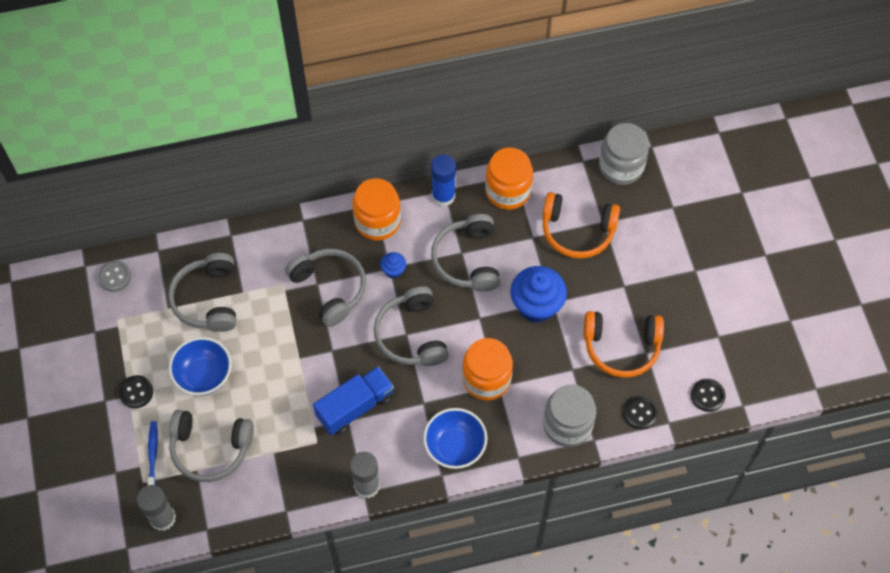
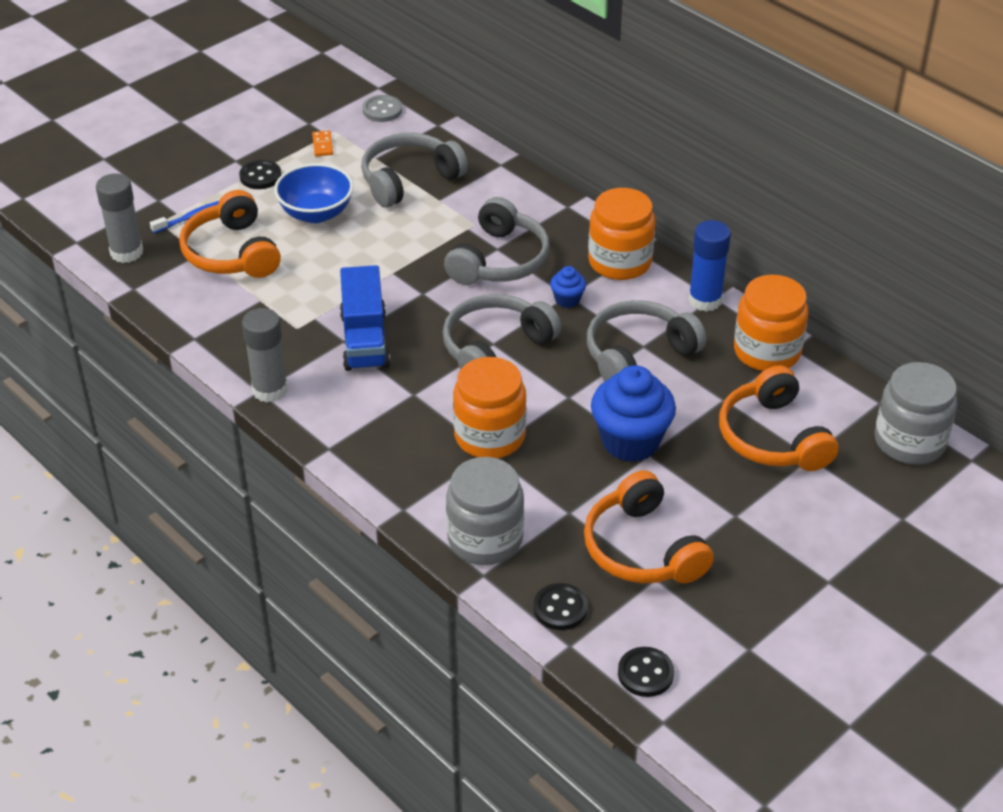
camera: 60 degrees right, 20 degrees down
grey headphones [169,410,254,482] -> orange headphones [179,190,281,278]
blue truck [313,366,394,435] -> blue truck turned 60 degrees clockwise [340,265,390,371]
blue bowl [423,408,487,469] -> none
none -> orange domino [312,131,333,156]

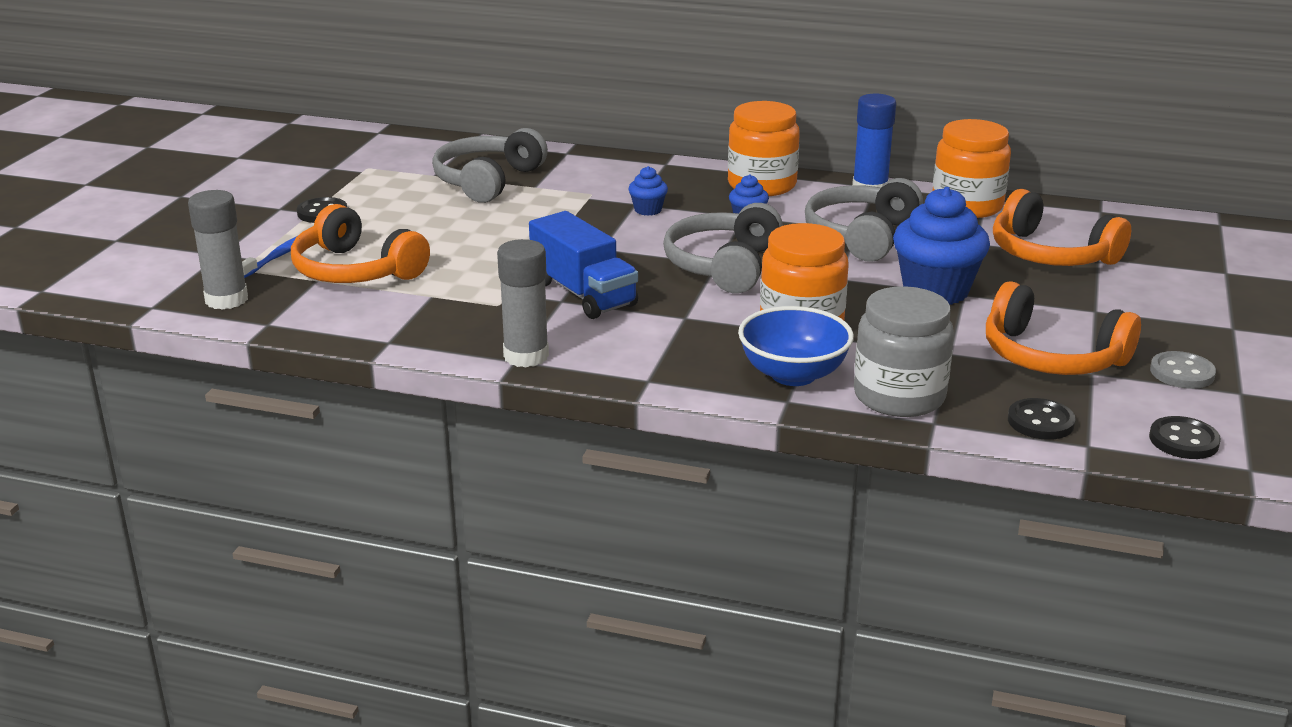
camera: 30 degrees left, 15 degrees down
blue bowl [274,163,354,223] -> blue bowl moved to [738,306,854,386]
orange domino [312,131,333,156] -> none
grey button [363,95,402,122] -> grey button moved to [1150,351,1216,389]
grey headphones [444,197,549,285] -> blue cupcake [628,166,668,216]
grey jar [875,362,957,465] -> none

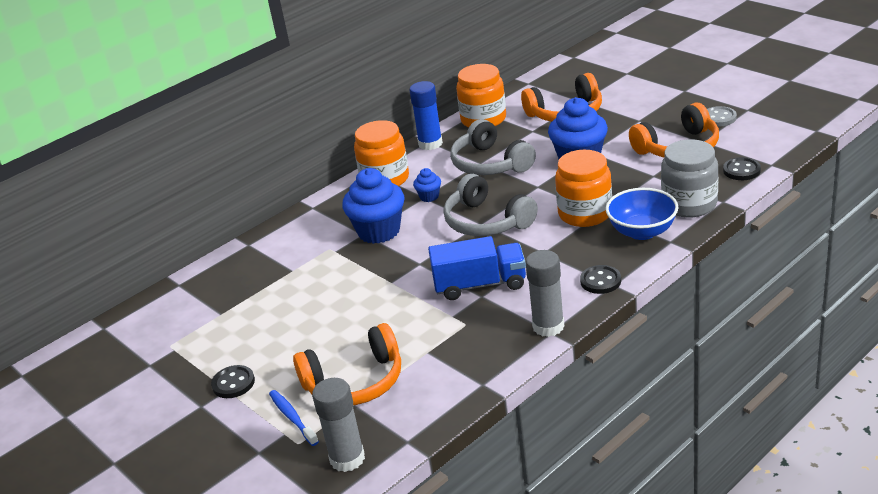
camera: 55 degrees left, 5 degrees up
grey headphones [432,128,548,203] -> none
blue cupcake [628,166,668,216] -> blue cupcake [342,168,404,244], size x2.13
black button [1149,416,1221,459] -> black button moved to [580,265,621,294]

